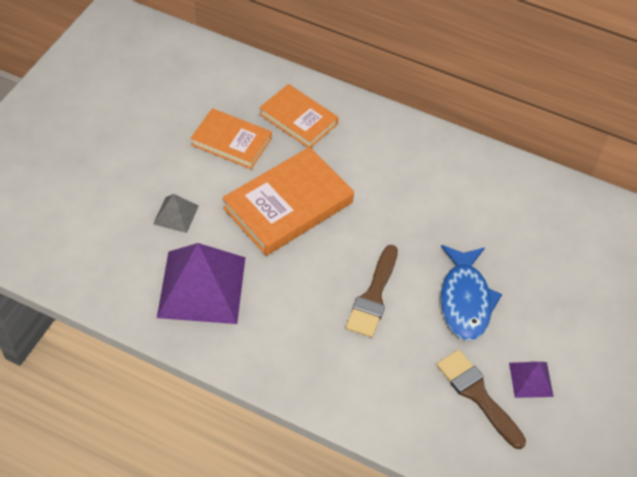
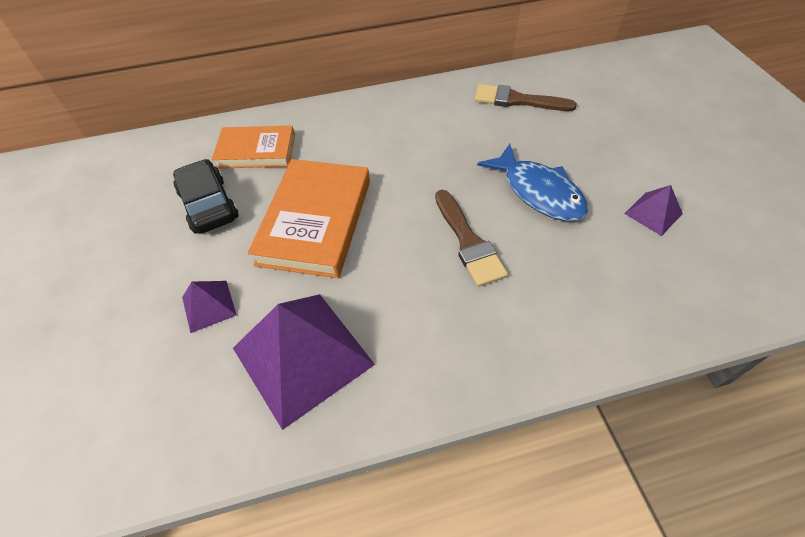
camera: 35 degrees left, 0 degrees up
grey pyramid [153,194,199,233] -> purple pyramid [182,281,237,333]
orange book [191,108,272,169] -> black car [173,159,239,234]
brown brush [437,350,526,449] -> brown brush moved to [474,84,577,111]

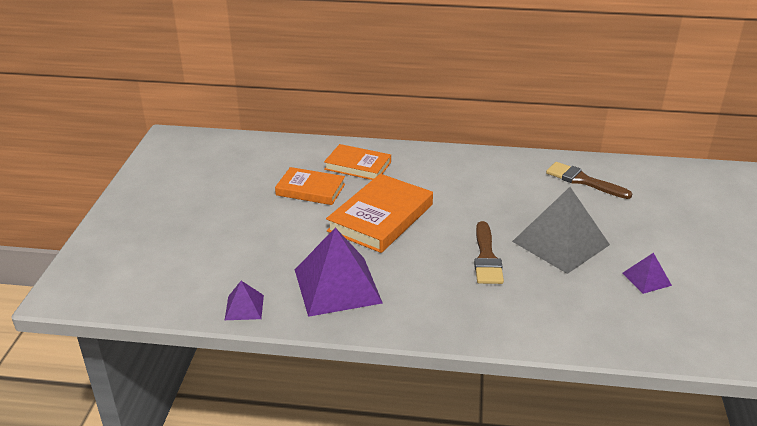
camera: 20 degrees right, 20 degrees down
black car [173,159,239,234] -> orange book [275,167,345,205]
purple pyramid [182,281,237,333] -> purple pyramid moved to [225,281,264,320]
blue fish [477,144,588,221] -> grey pyramid [512,187,610,274]

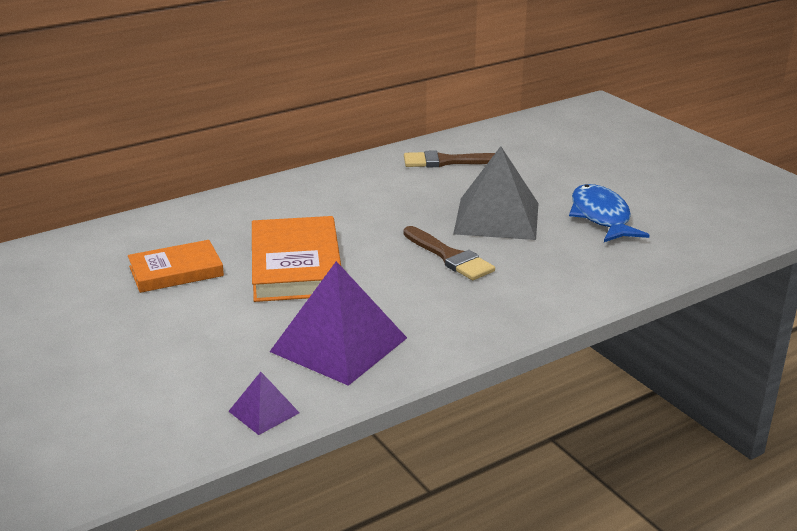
camera: 40 degrees left, 5 degrees down
orange book [324,144,391,180] -> none
purple pyramid [623,253,672,294] -> blue fish [569,184,650,242]

